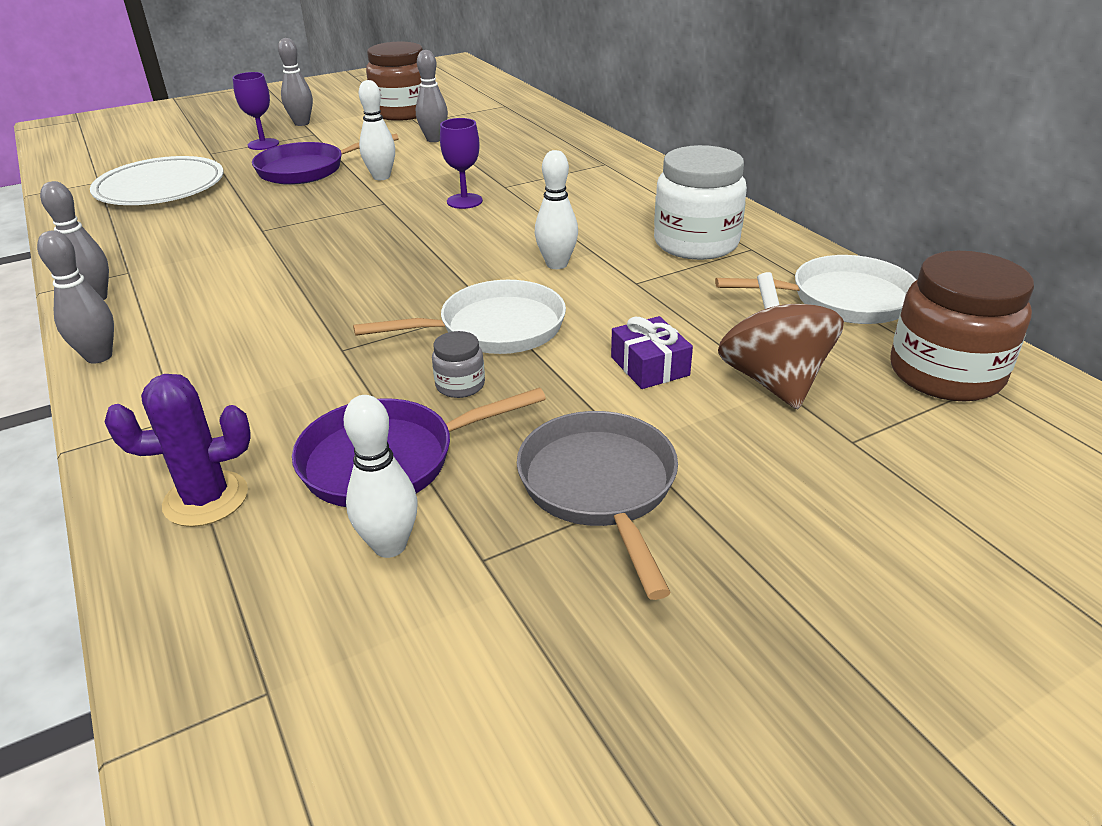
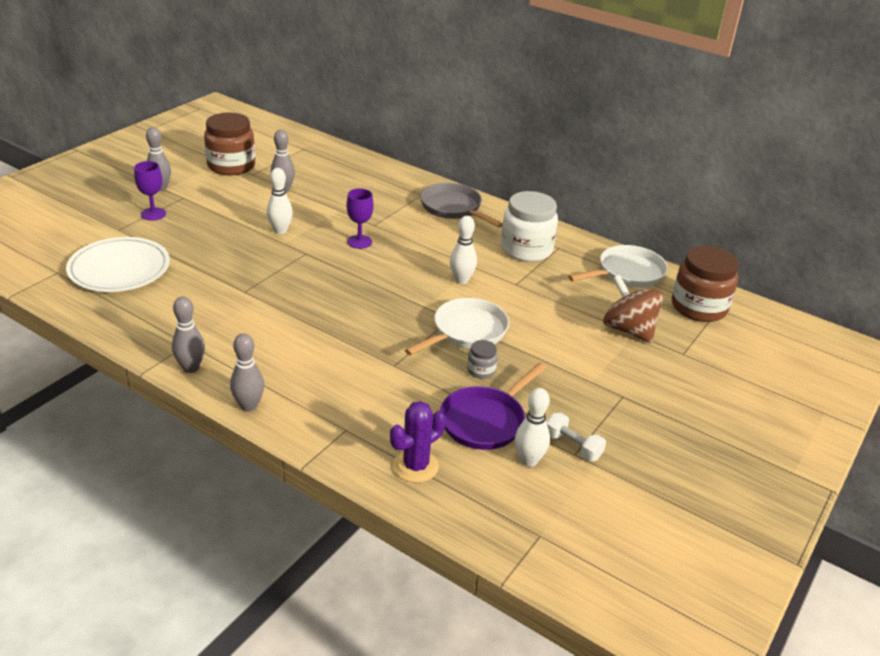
camera: 30 degrees left, 0 degrees up
purple pan [252,134,399,185] -> none
grey pan [517,411,678,600] -> grey pan moved to [420,183,503,228]
purple gift [611,316,693,389] -> none
none -> white dumbbell [546,413,606,462]

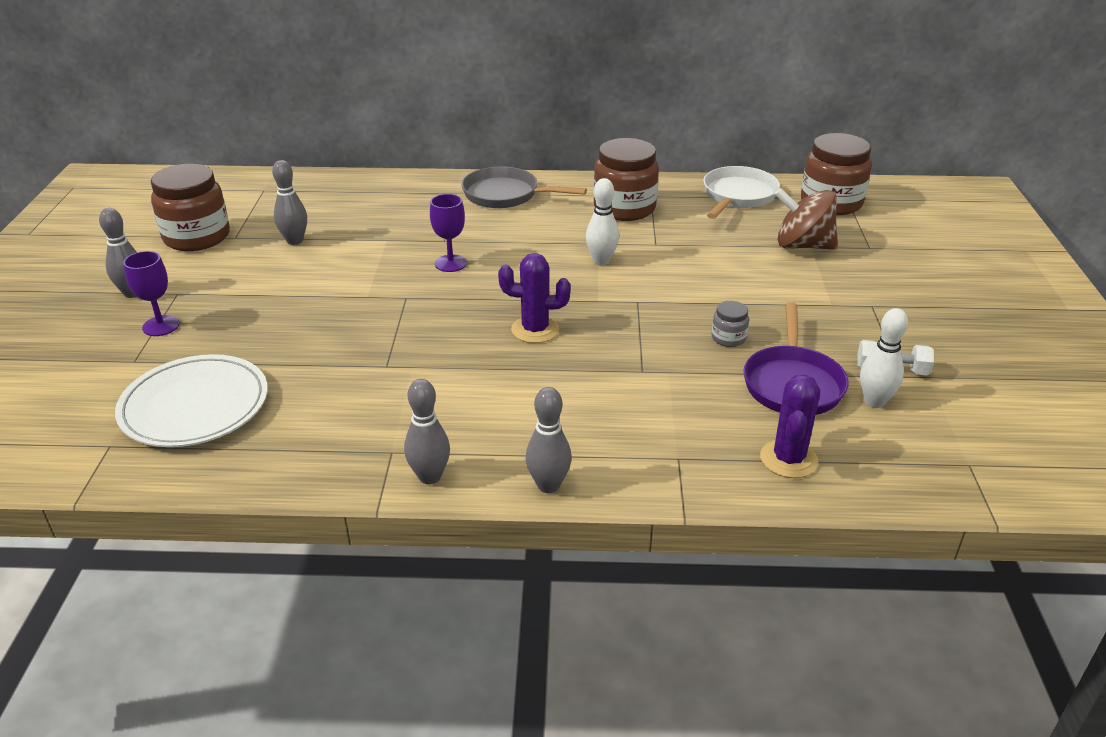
camera: 30 degrees left, 0 degrees up
white bowling pin [267,168,293,234] -> none
white pan [405,298,509,355] -> none
white jar [501,191,558,262] -> brown jar [593,138,659,221]
none -> purple cactus [498,253,571,343]

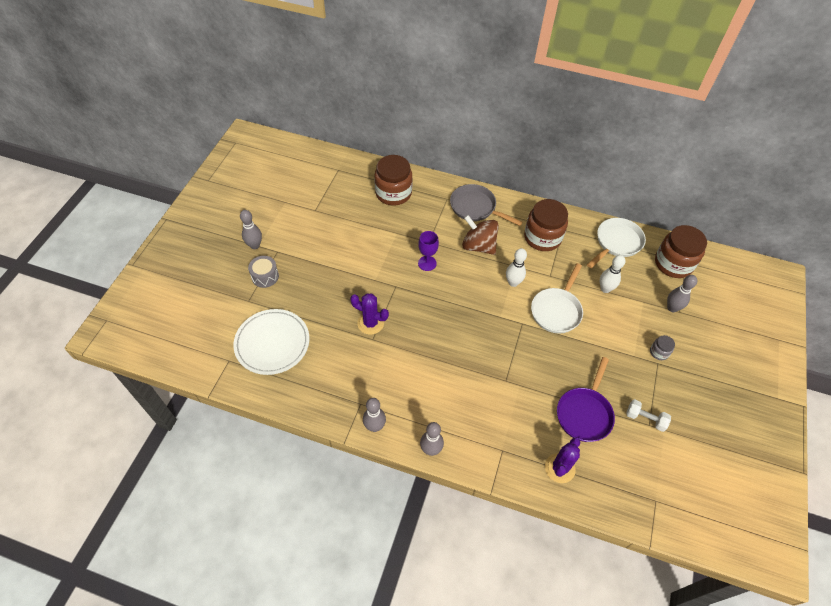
camera: 15 degrees right, 20 degrees up
purple goblet [123,251,180,336] -> grey drum [248,256,279,288]
brown jar [151,164,230,251] -> brown jar moved to [375,155,412,205]
grey bowling pin [272,160,307,245] -> grey bowling pin moved to [667,275,697,312]
purple cactus [498,253,571,343] -> purple cactus moved to [350,293,389,335]
grey jar [712,301,749,347] -> grey jar moved to [650,335,675,360]
brown spinning top [775,188,838,250] -> brown spinning top moved to [462,215,499,255]
white bowling pin [860,308,908,408] -> white bowling pin moved to [600,255,625,293]
none -> white pan [531,263,583,334]

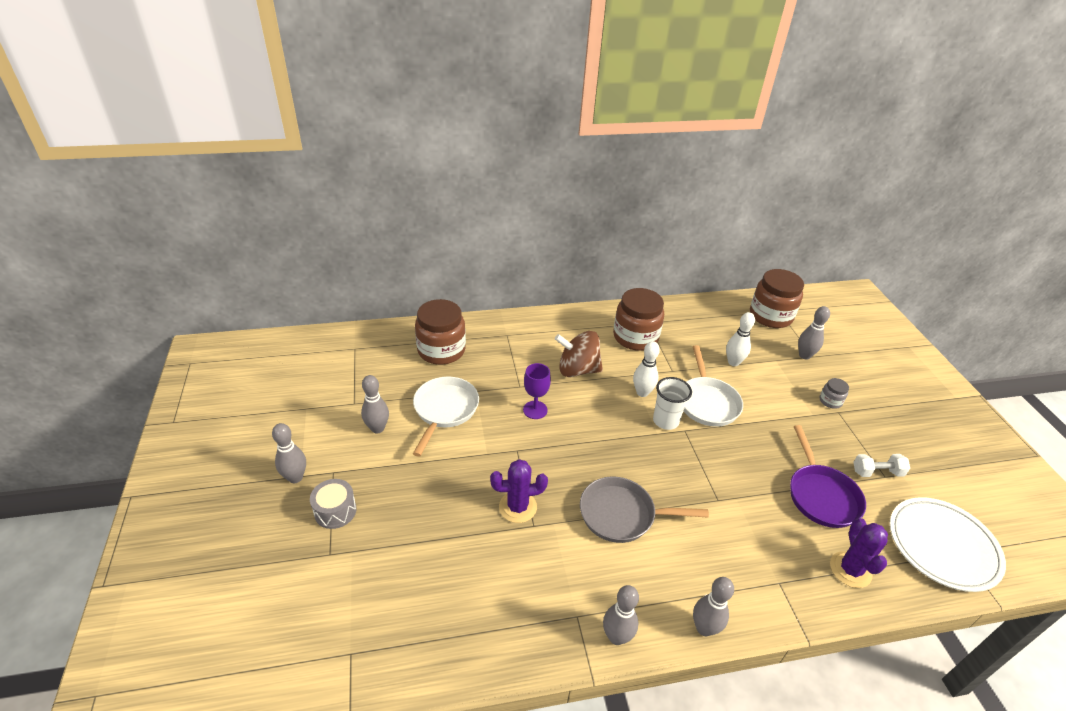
camera: 30 degrees left, 15 degrees down
white plate [233,309,309,375] -> white plate moved to [890,497,1006,592]
grey pan [450,184,522,226] -> grey pan moved to [580,477,709,543]
white pan [587,218,646,268] -> white pan moved to [413,377,479,457]
none -> grey bowling pin [361,375,389,434]
none -> white cup [653,377,692,430]

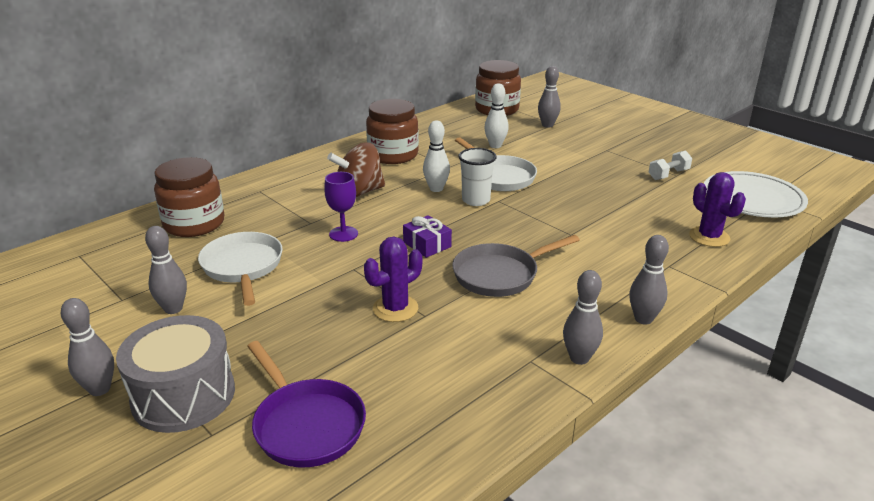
camera: 30 degrees left, 10 degrees down
grey drum [310,479,357,529] -> grey drum [116,315,235,433], size x1.77
purple pan [790,425,866,528] -> purple pan moved to [247,341,366,467]
grey jar [820,378,849,409] -> none
none -> purple gift [403,215,452,258]

